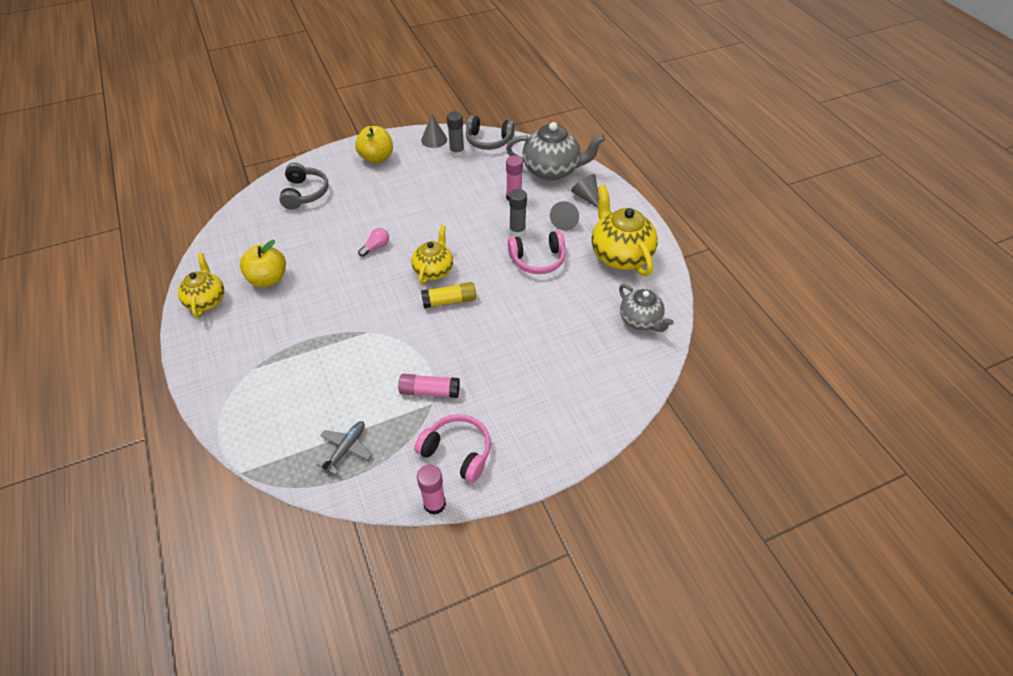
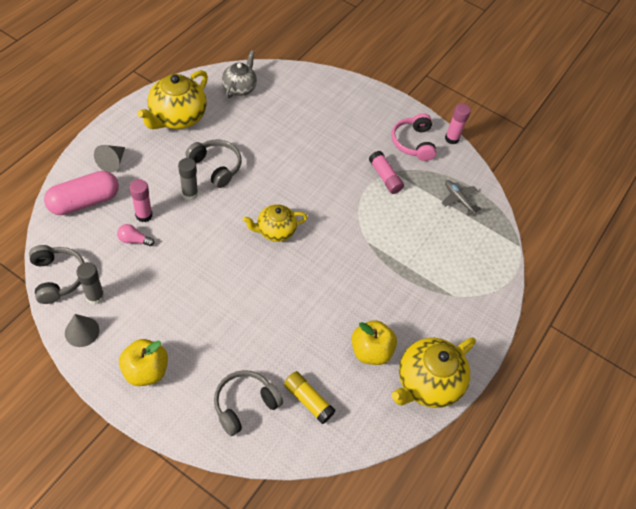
camera: 130 degrees left, 5 degrees up
yellow teapot [178,253,224,318] -> yellow teapot [392,338,476,408], size x1.59
grey plane [316,421,372,475] -> grey plane turned 60 degrees clockwise [441,180,481,216]
pink light bulb [358,228,389,257] -> pink light bulb moved to [117,224,154,246]
yellow glue stick [421,282,476,308] -> yellow glue stick moved to [284,371,336,424]
grey teapot [506,122,605,181] -> pink capsule [44,171,119,215]
pink headphones [508,231,565,274] -> grey headphones [185,140,242,188]
grey cone [550,201,579,230] -> none

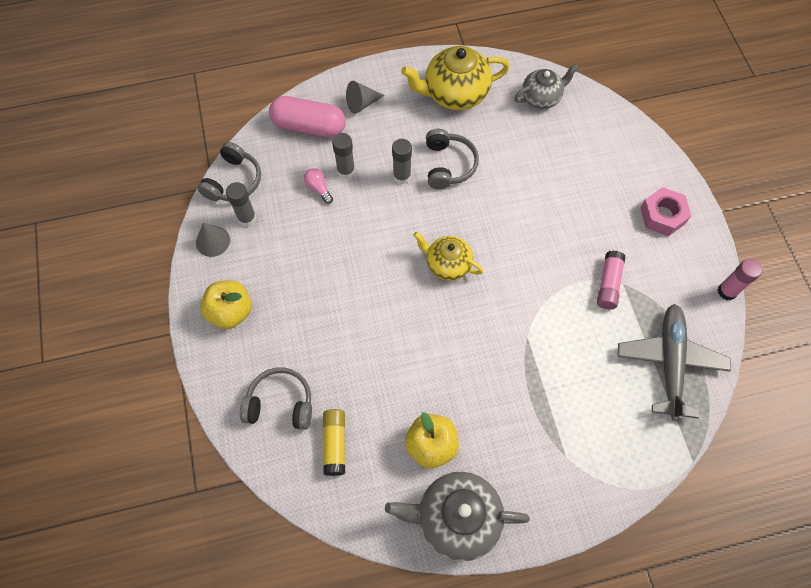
camera: 50 degrees right, 10 degrees up
pink glue stick [129,179,152,222] -> grey glue stick [332,133,355,179]
pink headphones [391,113,436,161] -> none
yellow teapot [392,338,476,408] -> grey teapot [385,472,530,562]
grey plane [441,180,481,216] -> grey plane [618,304,731,421], size x1.96
none -> pink nut [640,187,691,236]

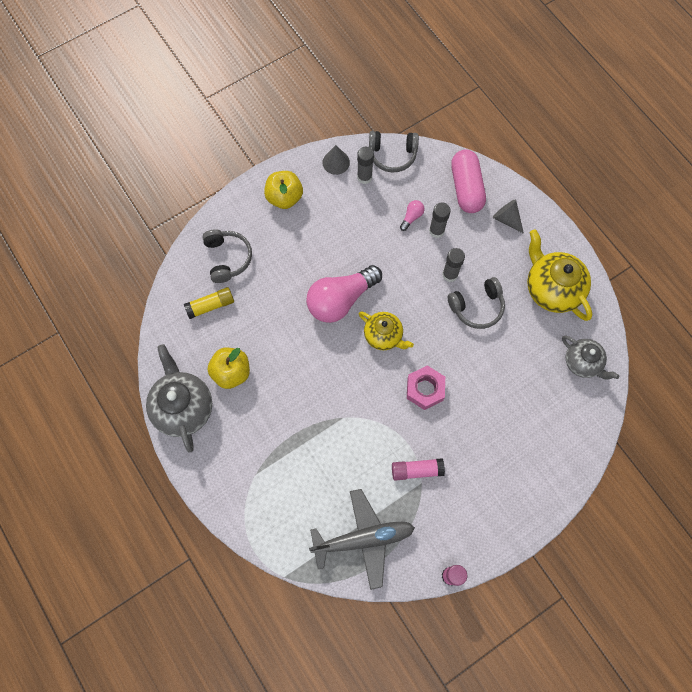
camera: 70 degrees right, 5 degrees up
yellow teapot [413,232,483,281] -> yellow teapot turned 120 degrees clockwise [359,311,414,350]
pink nut [640,187,691,236] -> pink nut moved to [407,365,445,410]
none -> pink light bulb [306,265,382,323]

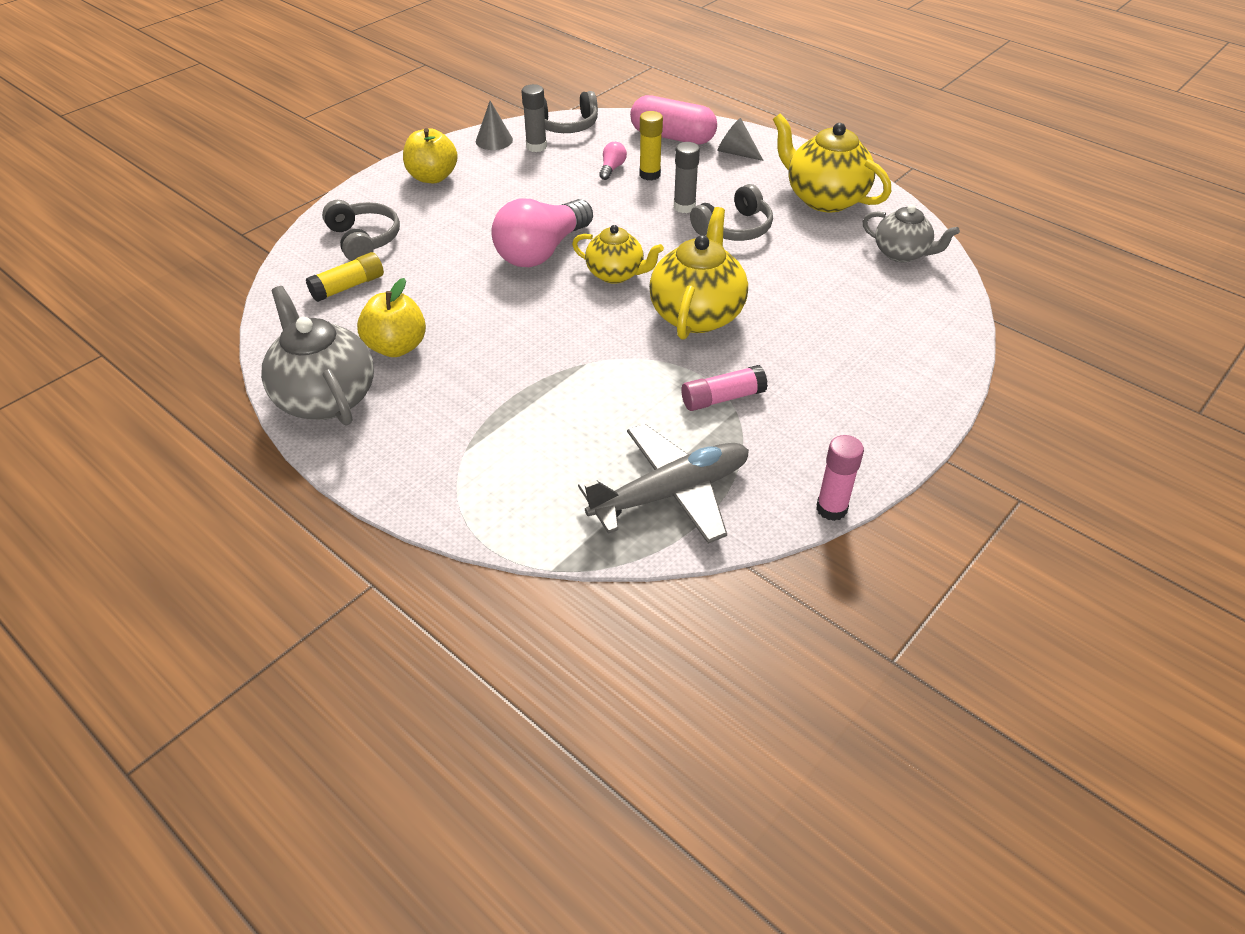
camera: 15 degrees left, 25 degrees down
pink nut [407,365,445,410] -> yellow teapot [649,207,748,340]
grey glue stick [429,202,451,238] -> yellow glue stick [639,111,663,180]
pink capsule [451,149,486,213] -> pink capsule turned 45 degrees counterclockwise [630,95,717,144]

